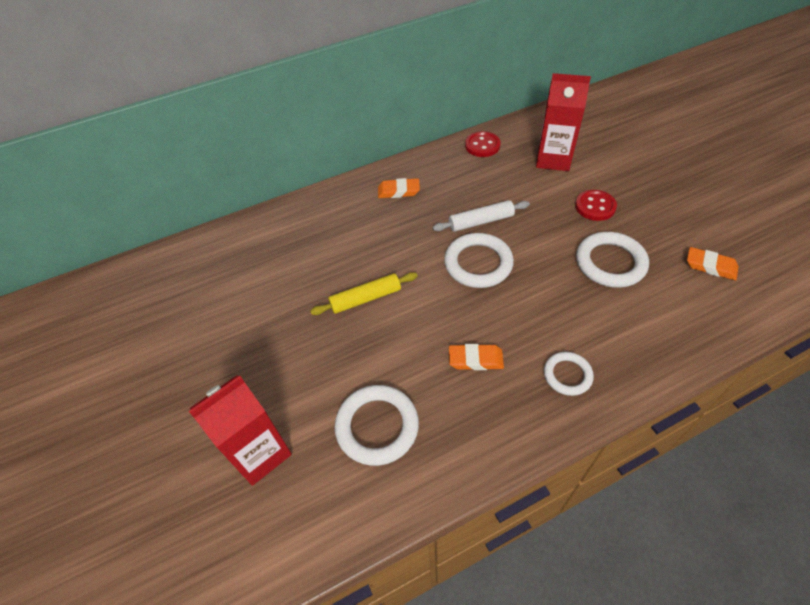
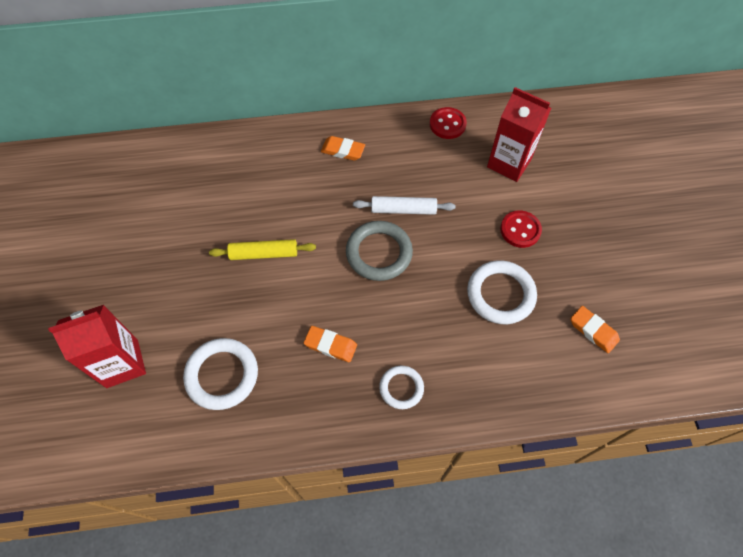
camera: 15 degrees right, 10 degrees up
white ring [444,233,514,288] -> grey ring [346,221,413,281]

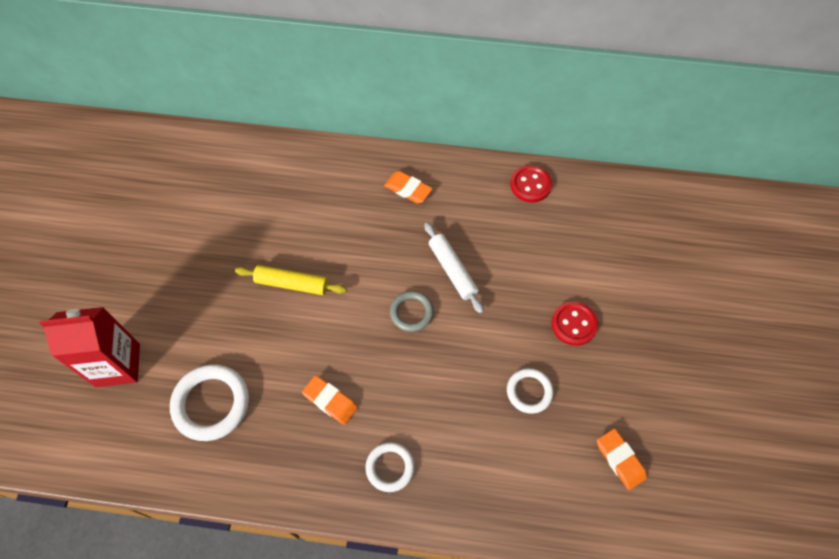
camera: 15 degrees right, 0 degrees up
grey ring [346,221,413,281] -> grey ring [390,291,434,332], size x0.60
white rolling pin [353,196,455,215] -> white rolling pin turned 45 degrees clockwise [424,222,484,314]
white ring [467,260,537,324] -> white ring [507,368,553,414], size x0.60
red carton [487,87,551,182] -> none

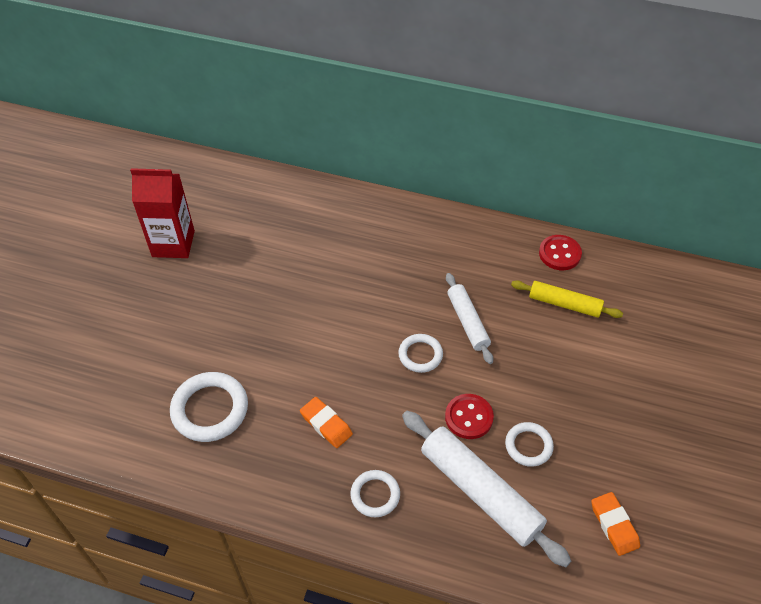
camera: 10 degrees right, 10 degrees down
red carton [39,307,140,387] -> red carton moved to [130,168,195,258]
yellow rolling pin [235,265,347,295] -> yellow rolling pin moved to [511,280,623,318]
orange eraser [384,171,433,204] -> none
grey ring [390,291,434,332] -> white ring [398,334,443,373]
red button [551,301,598,346] -> red button moved to [445,394,494,439]
none -> white rolling pin [402,411,571,567]

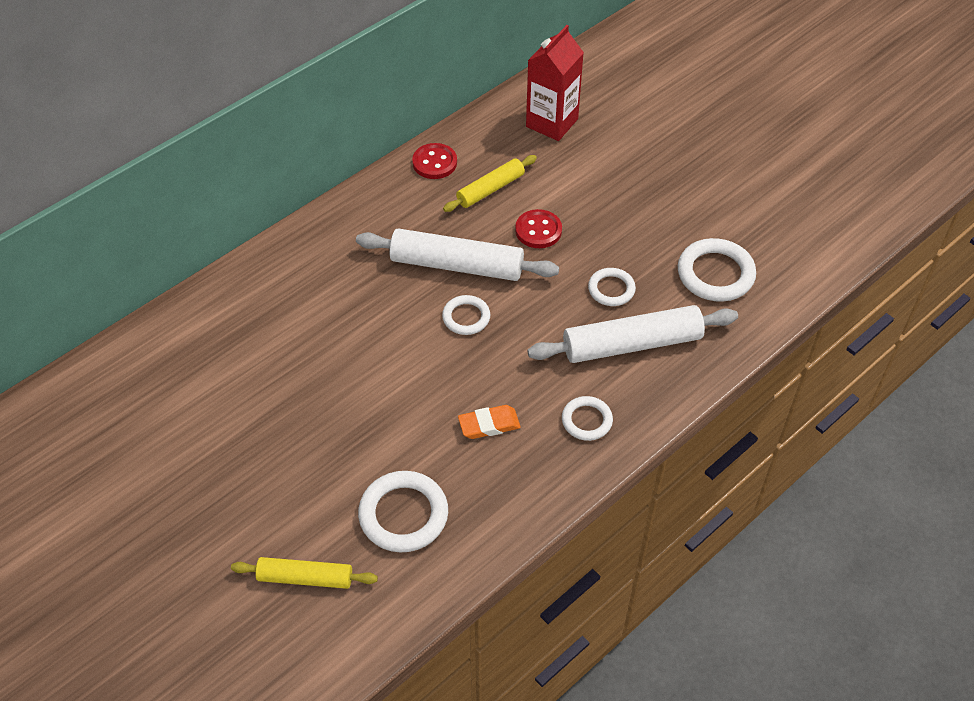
camera: 60 degrees left, 0 degrees up
red carton [130,168,195,258] -> red carton moved to [526,25,584,141]
red button [445,394,494,439] -> red button moved to [515,209,562,248]
white rolling pin [446,273,493,364] -> white rolling pin [356,228,559,281], size x1.67
orange eraser [591,492,640,556] -> white ring [678,238,756,302]
none -> yellow rolling pin [231,557,378,589]

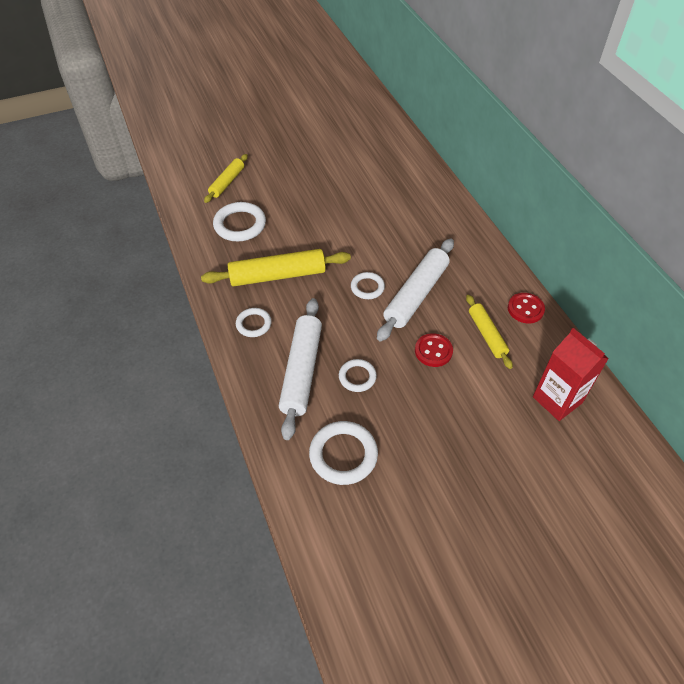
camera: 110 degrees right, 0 degrees up
orange eraser [458,405,521,439] -> yellow rolling pin [201,249,351,287]

